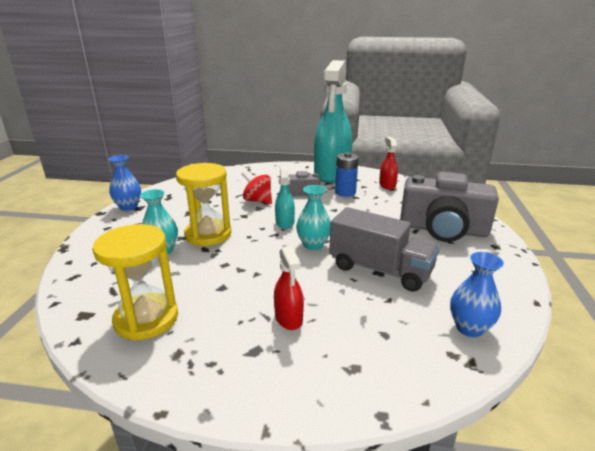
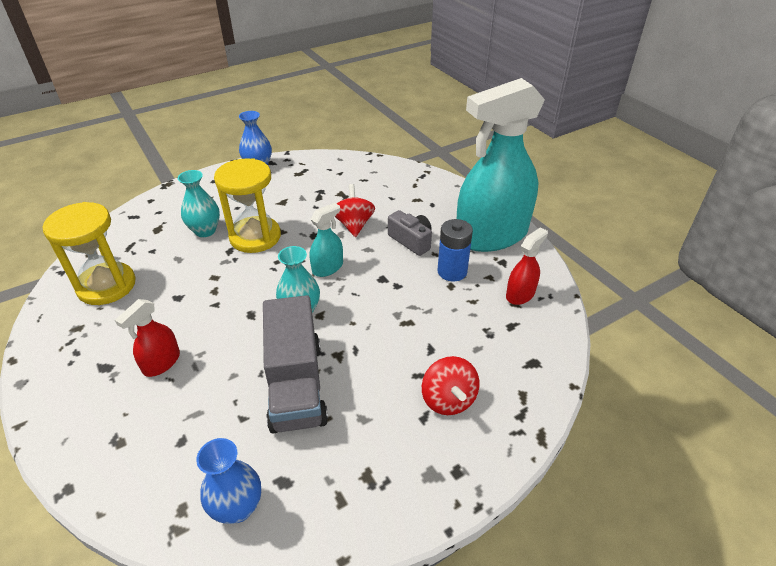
camera: 50 degrees right, 15 degrees up
grey camera [400,172,499,242] -> red spinning top [422,356,479,415]

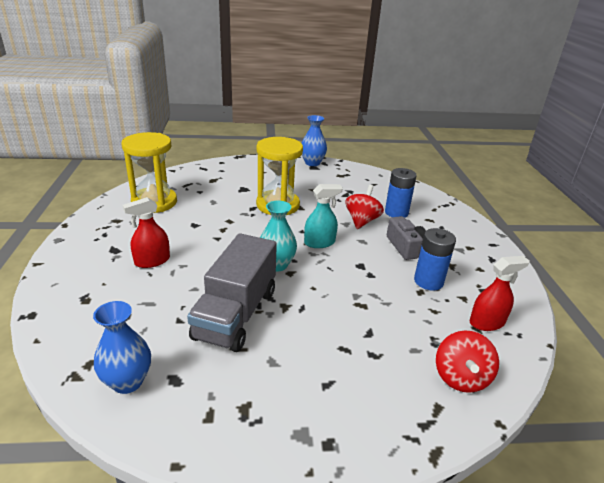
camera: 25 degrees right, 10 degrees down
turquoise vase [178,170,220,237] -> none
red spinning top [422,356,479,415] -> red spinning top moved to [436,331,499,393]
turquoise spray bottle [457,78,545,252] -> none
none -> blue battery [385,168,417,218]

